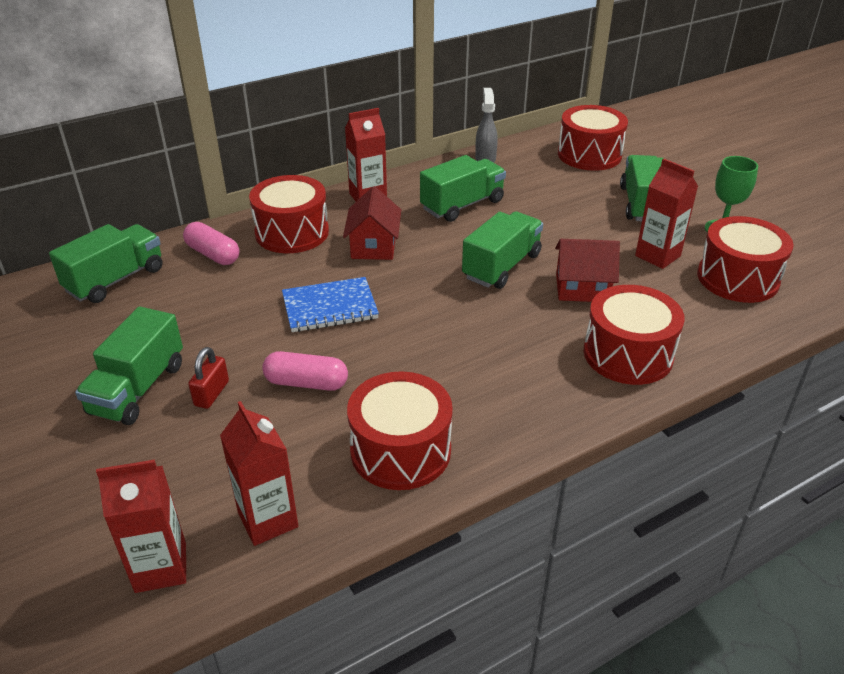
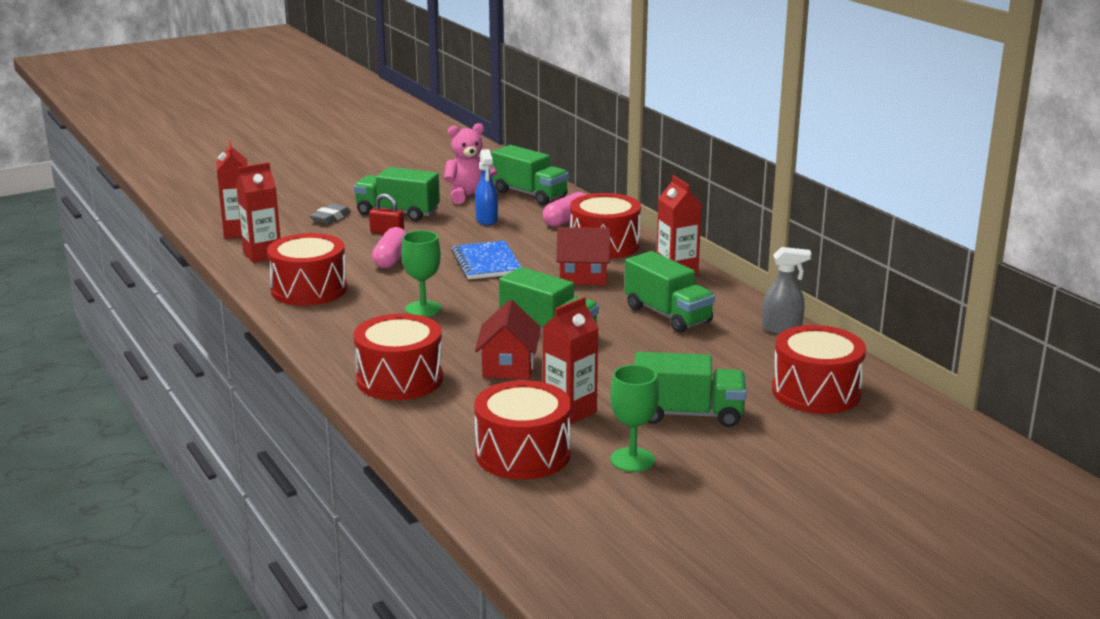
camera: 90 degrees right, 15 degrees down
none -> grey eraser [310,204,351,224]
none -> green goblet [401,230,442,317]
none -> pink teddy bear [444,123,497,204]
none -> blue spray bottle [475,149,498,225]

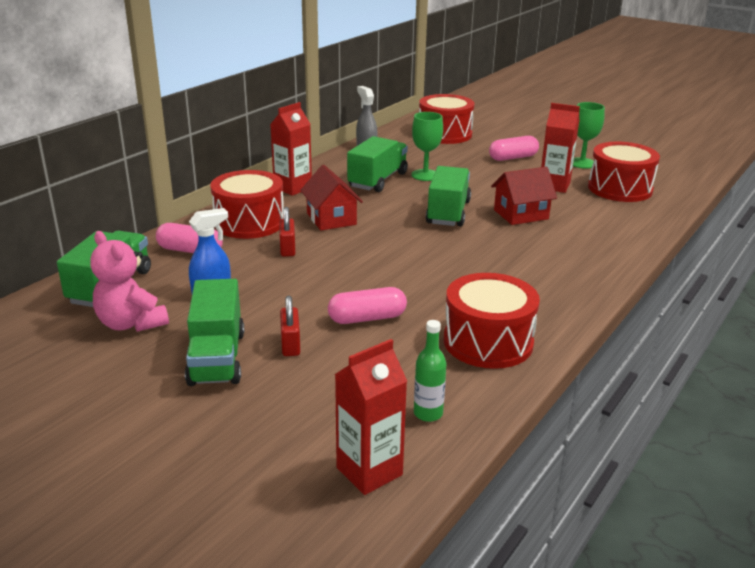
camera: 115 degrees left, 5 degrees up
red carton [236,162,280,263] -> green bottle [414,320,447,422]
grey eraser [310,204,351,224] -> none
red drum [353,314,443,400] -> none
green goblet [401,230,442,317] -> green goblet moved to [411,112,443,181]
blue notebook [451,241,521,279] -> none
green truck [634,352,746,427] -> pink capsule [489,136,539,161]
none -> red padlock [280,207,295,257]

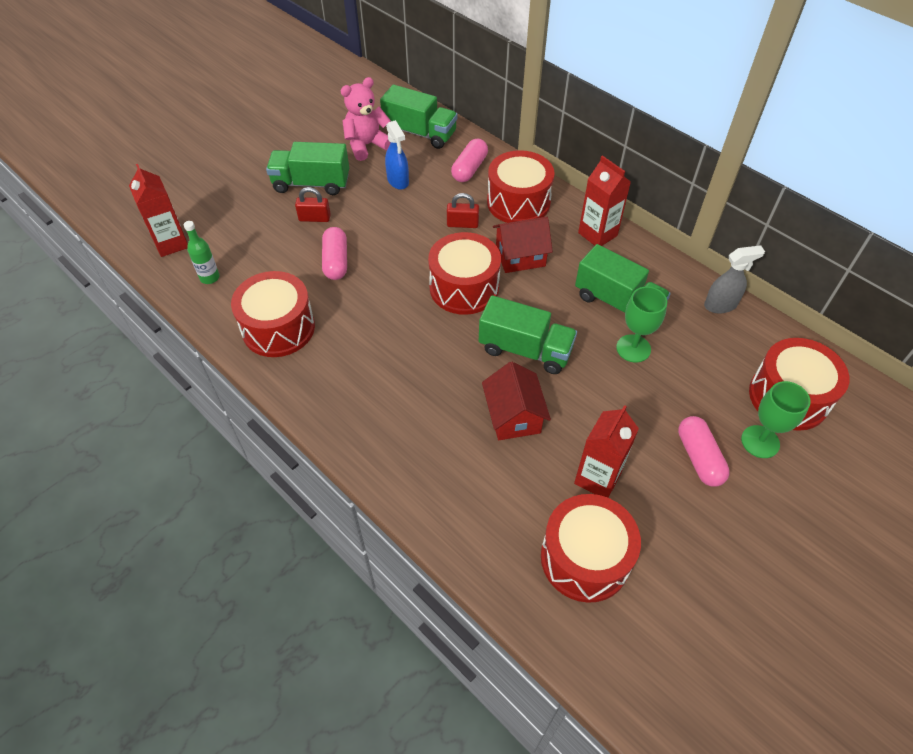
camera: 100 degrees right, 25 degrees up
green goblet [573,102,605,169] -> green goblet moved to [741,381,811,458]
none -> red drum [428,232,501,315]

